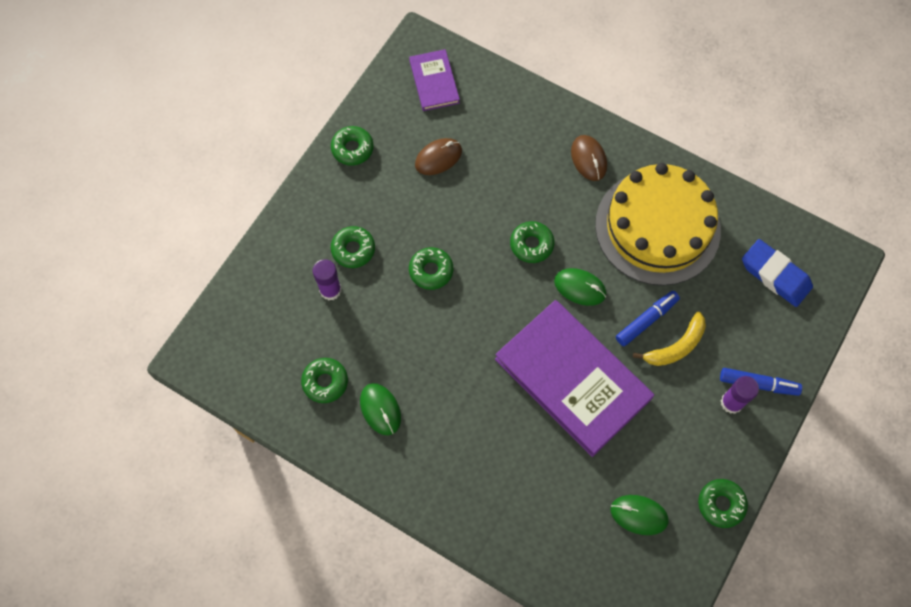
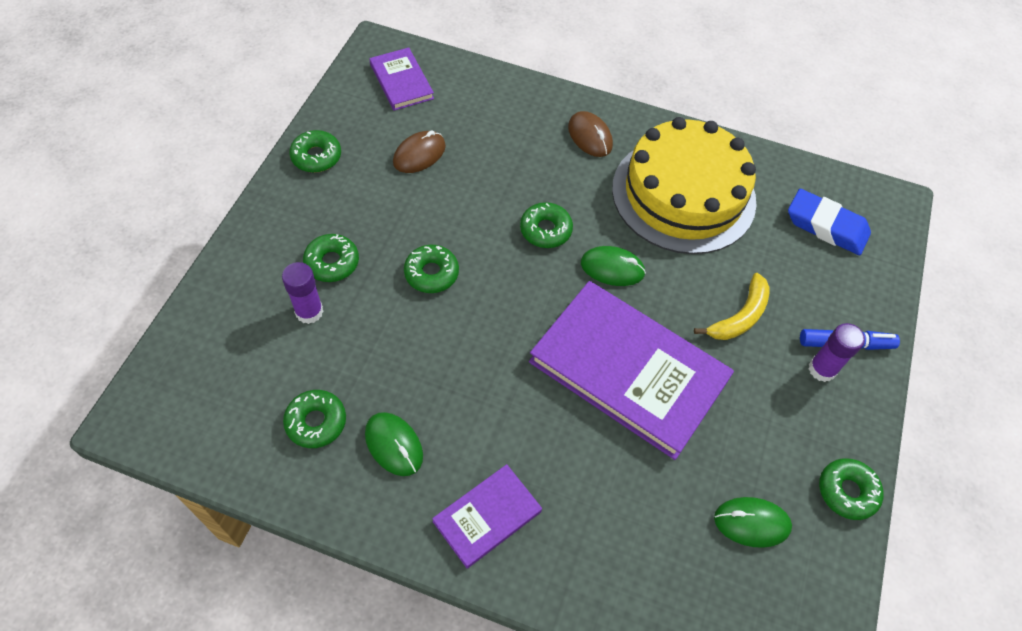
camera: 15 degrees left, 10 degrees down
blue marker [616,291,680,346] -> none
none -> purple book [432,464,542,568]

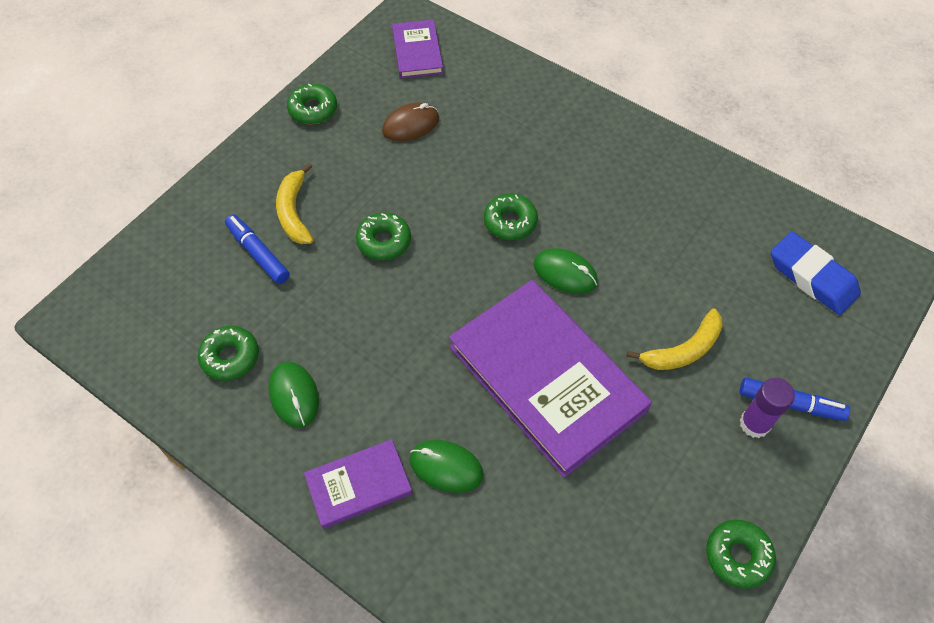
camera: 20 degrees right, 0 degrees up
purple glue stick [282,262,323,324] -> blue marker [225,214,290,284]
green donut [303,234,359,282] -> yellow banana [276,163,314,244]
brown mouse [568,111,613,157] -> none
yellow cake [612,117,756,254] -> none
green mouse [714,497,792,548] -> green mouse moved to [410,440,484,493]

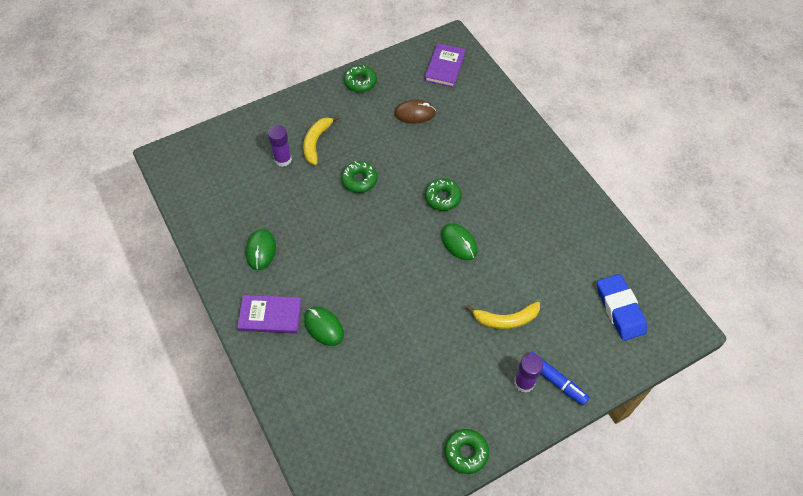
camera: 25 degrees right, 0 degrees up
green donut [198,326,259,381] -> none
blue marker [225,214,290,284] -> purple glue stick [268,125,292,167]
purple book [449,280,652,477] -> none

